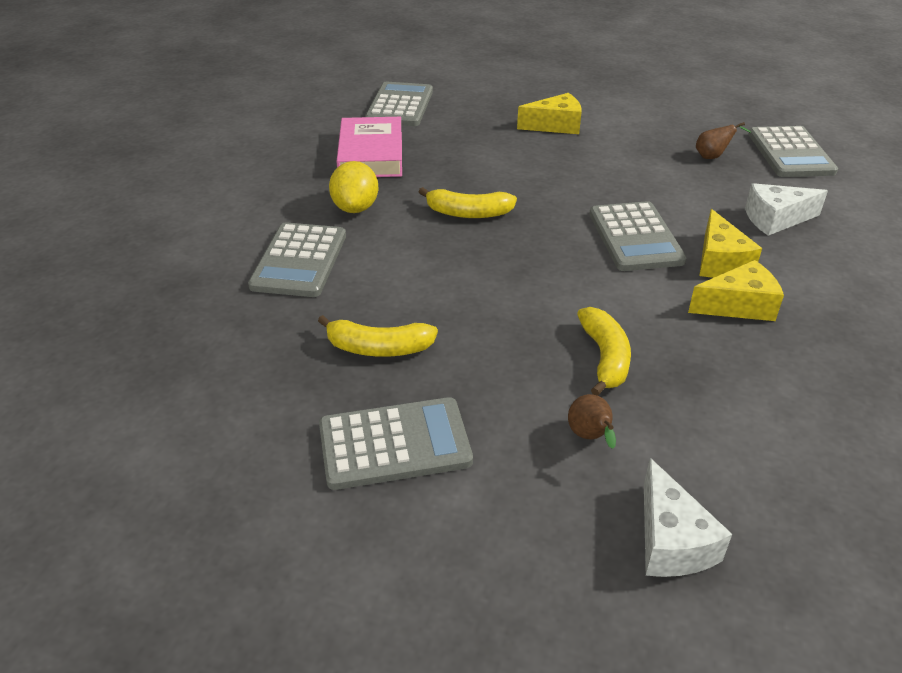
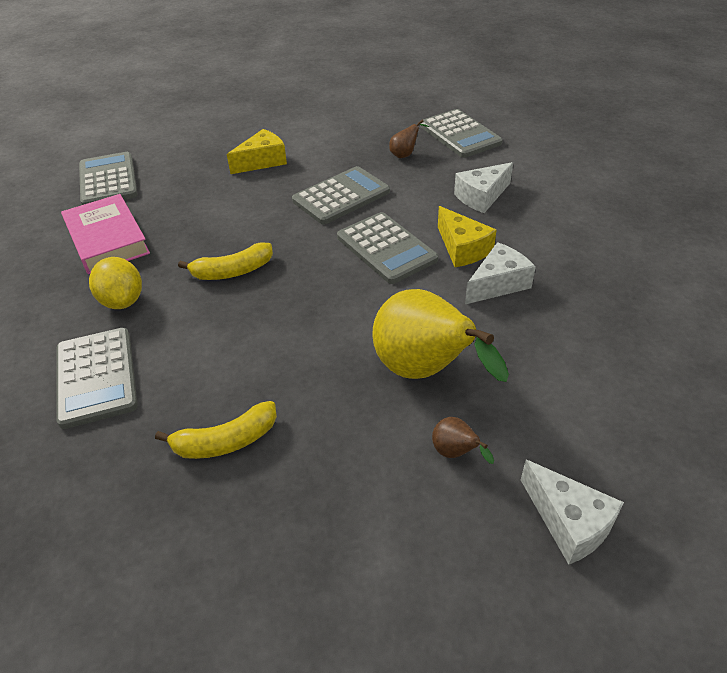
camera: 25 degrees left, 5 degrees up
grey calculator [319,397,473,490] -> grey calculator moved to [292,166,390,225]
yellow banana [577,307,631,396] -> yellow pear [373,289,509,382]
yellow cheese [688,260,784,321] -> white cheese [465,242,536,304]

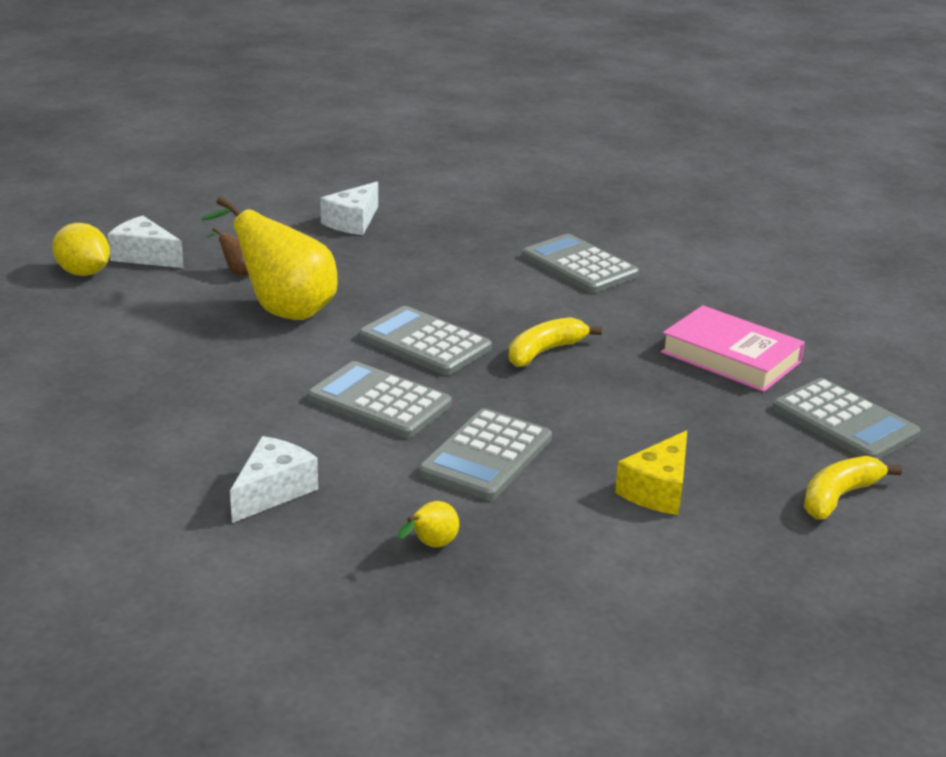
camera: 155 degrees right, 15 degrees down
yellow lemon [89,257,142,309] -> yellow lemon moved to [52,223,110,276]
yellow banana [155,401,277,459] -> yellow banana moved to [804,456,902,520]
brown pear [389,120,429,158] -> yellow pear [398,501,459,547]
grey calculator [420,109,502,158] -> grey calculator moved to [359,306,492,375]
yellow cheese [438,206,497,267] -> none
white cheese [465,242,536,304] -> white cheese moved to [320,182,378,235]

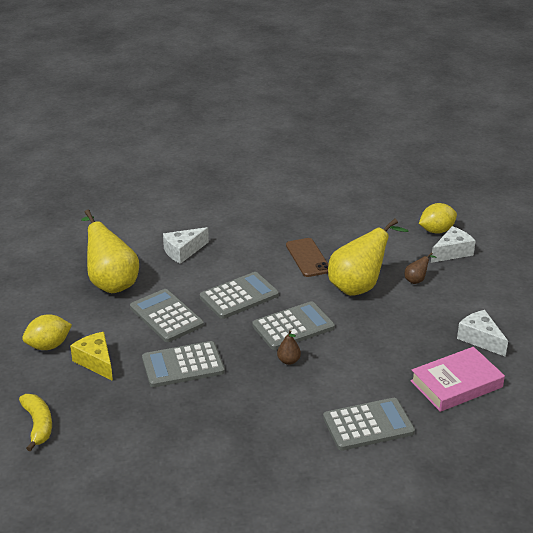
camera: 115 degrees right, 5 degrees up
white cheese [230,436,318,523] -> white cheese turned 90 degrees clockwise [163,227,209,264]
yellow pear [398,501,459,547] -> yellow pear [81,210,139,293], size x2.41
yellow banana [508,317,602,367] -> none
pink book [661,305,805,392] -> pink book moved to [410,347,505,412]
grey calculator [772,378,920,459] -> grey calculator moved to [142,341,225,387]
none -> yellow lemon [22,314,72,350]
none -> brown pear [277,330,301,365]
none -> brown phone [286,238,328,277]

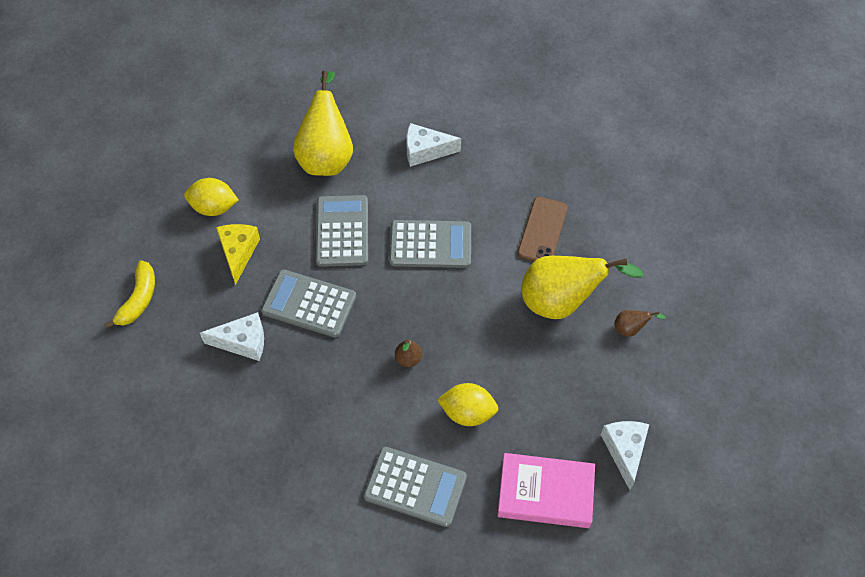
camera: 35 degrees right, 25 degrees up
grey calculator [252,301,335,350] -> none
yellow lemon [419,203,457,234] -> yellow lemon moved to [437,383,498,426]
white cheese [431,226,476,263] -> white cheese moved to [200,312,264,361]

